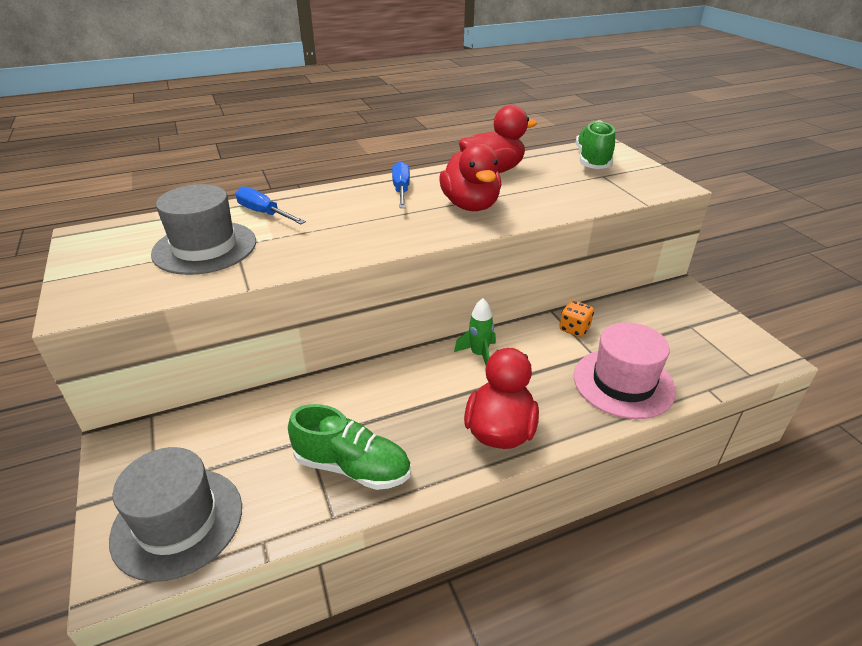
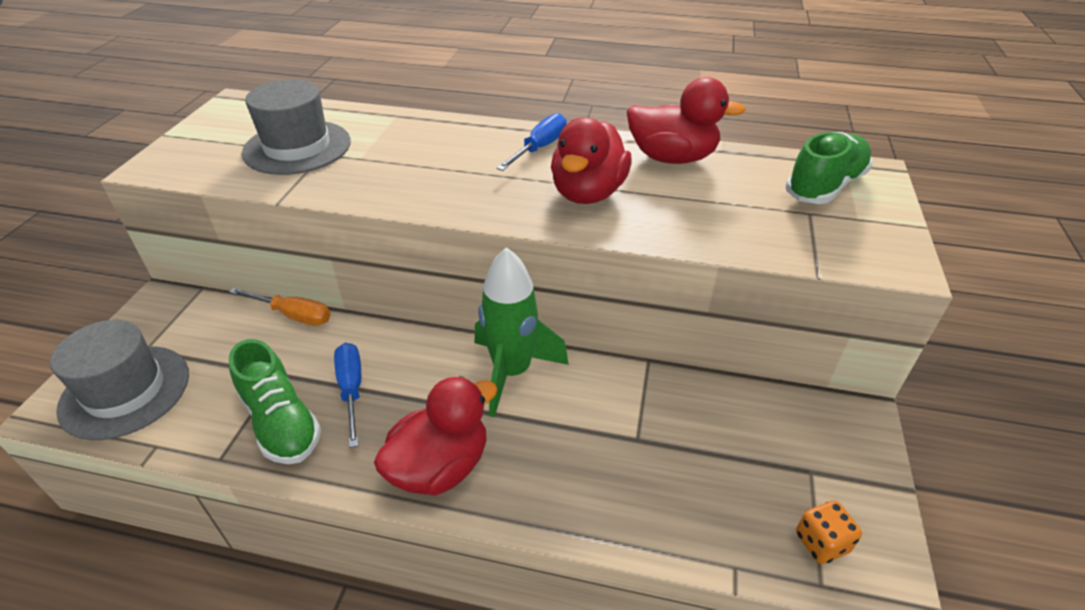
camera: 35 degrees right, 5 degrees up
blue screwdriver [235,187,306,224] -> blue screwdriver moved to [334,343,361,448]
green rocket [454,298,496,365] -> green rocket [475,247,569,417], size x1.82
orange dice [560,300,594,337] -> orange dice moved to [796,500,862,564]
pink hat [574,322,676,419] -> none
none -> orange screwdriver [229,288,331,326]

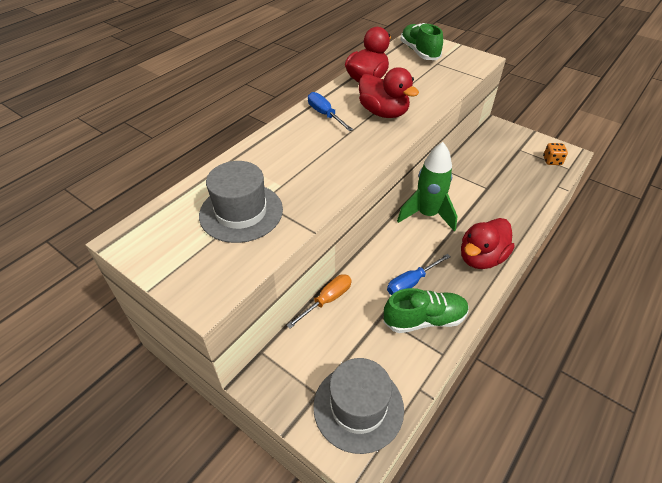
camera: 65 degrees left, 5 degrees up
blue screwdriver [334,343,361,448] -> blue screwdriver turned 45 degrees counterclockwise [387,254,451,295]
red duck [374,376,498,496] -> red duck turned 120 degrees counterclockwise [461,218,515,269]

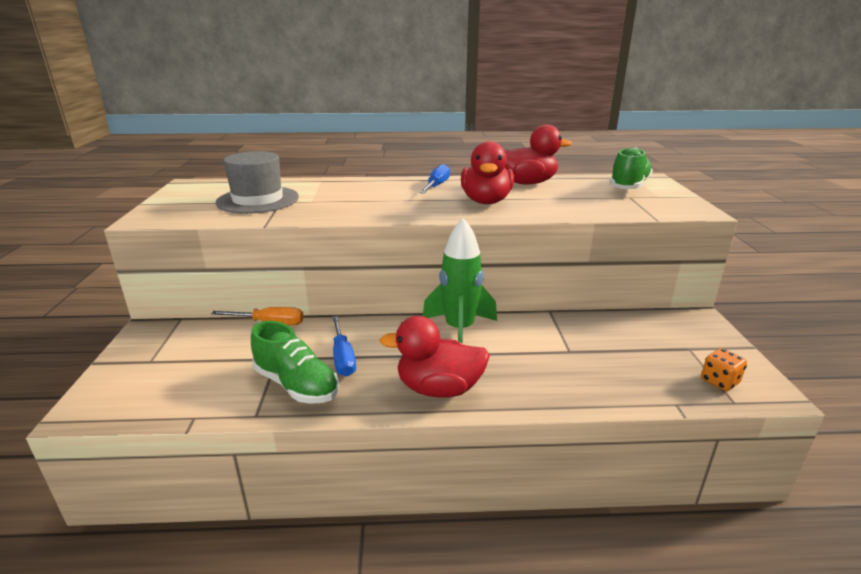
camera: 50 degrees right, 20 degrees down
grey hat [313,358,404,454] -> none
blue screwdriver [387,254,451,295] -> blue screwdriver turned 120 degrees counterclockwise [332,316,356,376]

